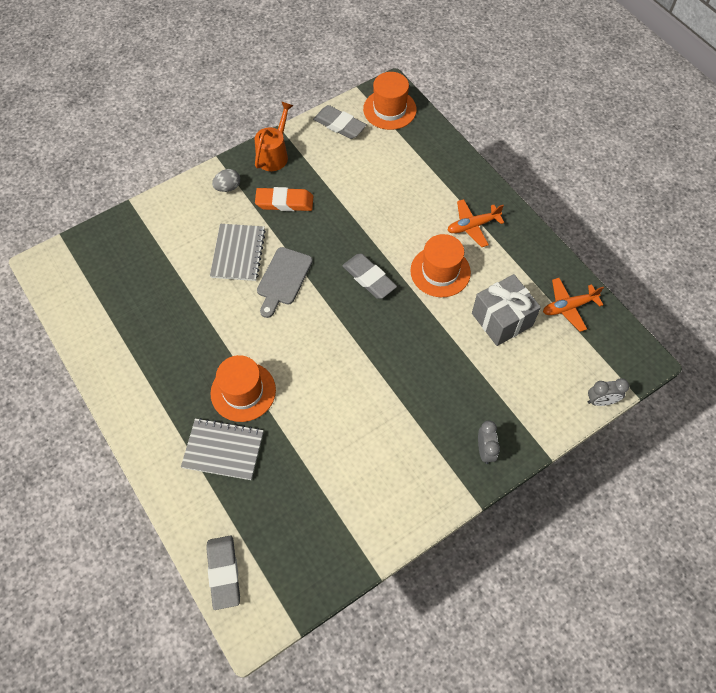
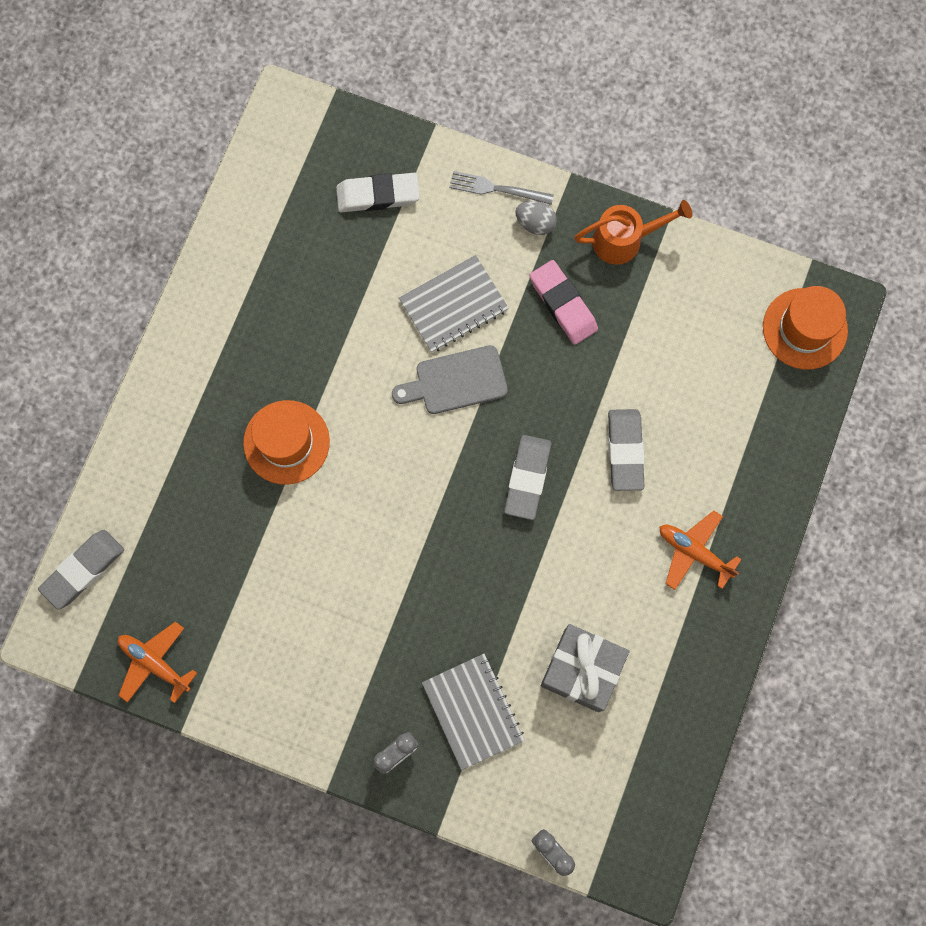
camera: 55 degrees right, 15 degrees up
grey notebook [181,418,264,480] -> grey notebook moved to [422,654,525,770]
orange eraser [255,187,313,211] -> pink eraser [530,260,598,345]
grey eraser [313,105,367,139] -> grey eraser moved to [608,409,645,491]
orange hat [410,234,471,297] -> none
orange plane [543,278,604,332] -> orange plane moved to [118,622,197,703]
none -> white eraser [336,173,420,212]
none -> grey fork [449,171,554,205]

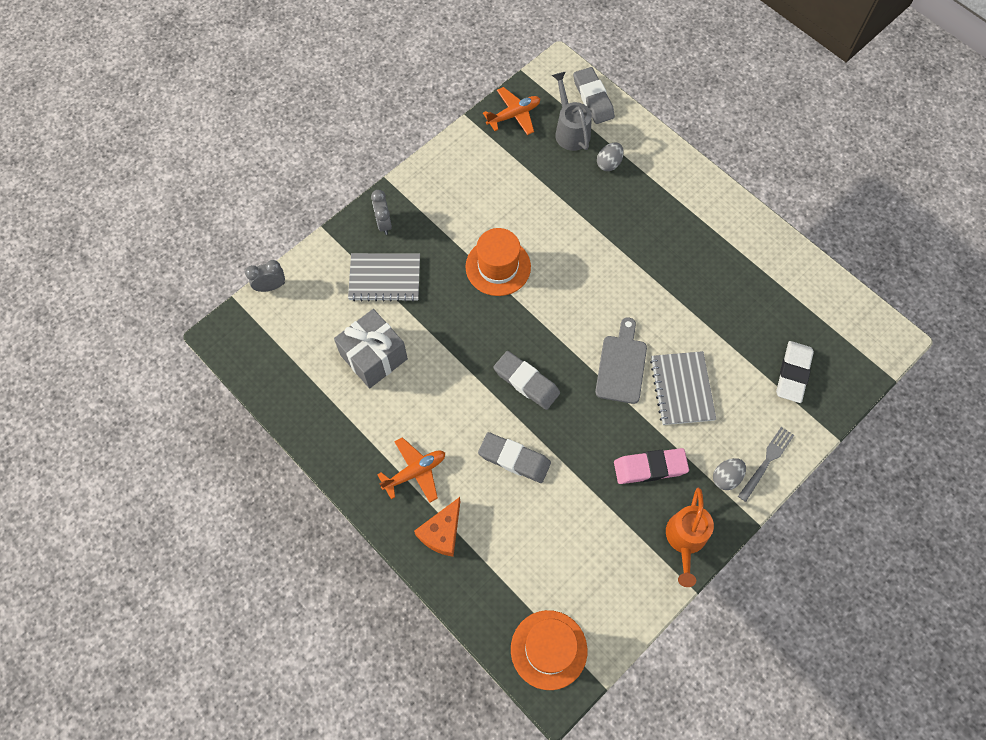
camera: 115 degrees right, 10 degrees down
orange hat [243,400,330,485] -> orange hat moved to [465,228,531,296]
none -> orange cheese [414,497,460,557]
none -> grey watering can [552,72,592,151]
none -> grey egg [597,143,624,171]

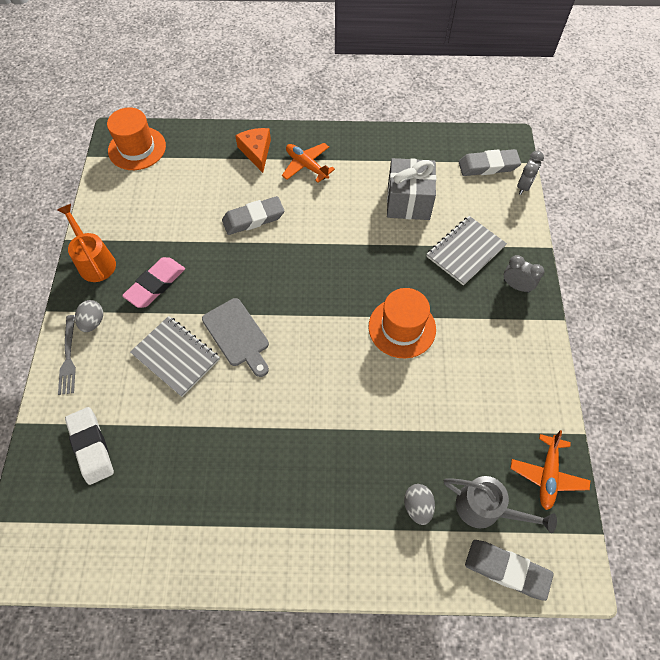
camera: 135 degrees right, 5 degrees down
orange plane [377,437,445,503] -> orange plane turned 120 degrees clockwise [282,143,335,183]
grey eraser [493,351,560,410] -> grey eraser moved to [459,149,521,176]

